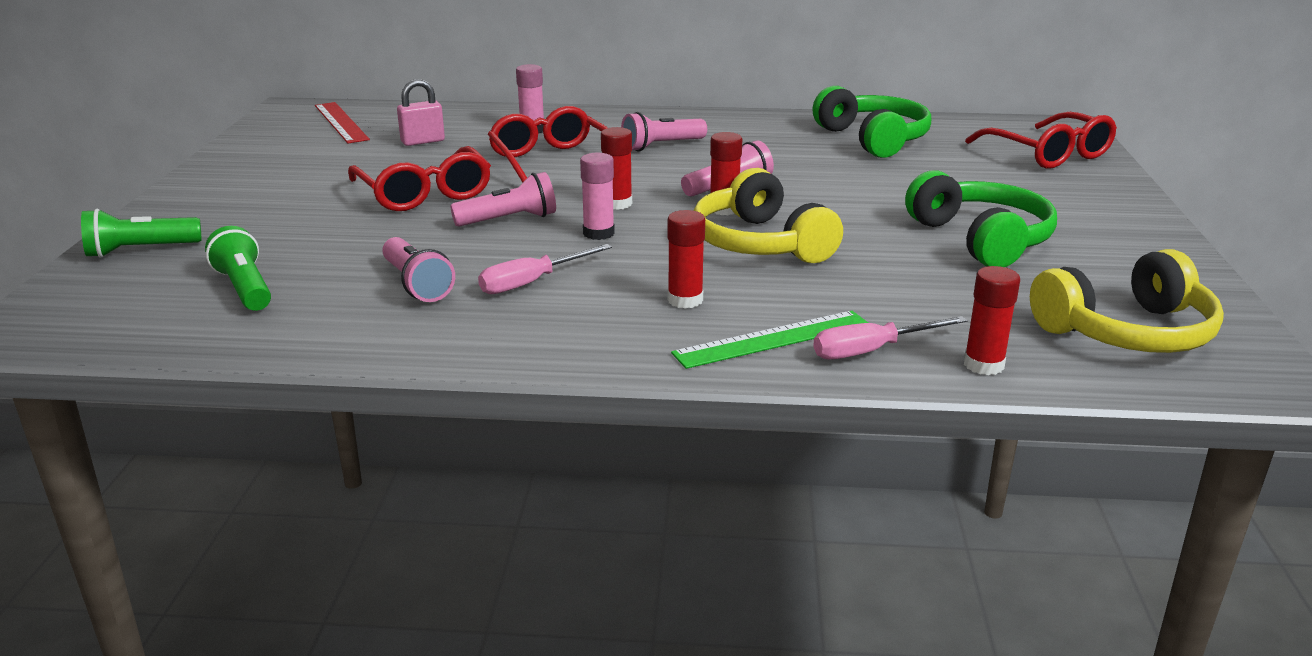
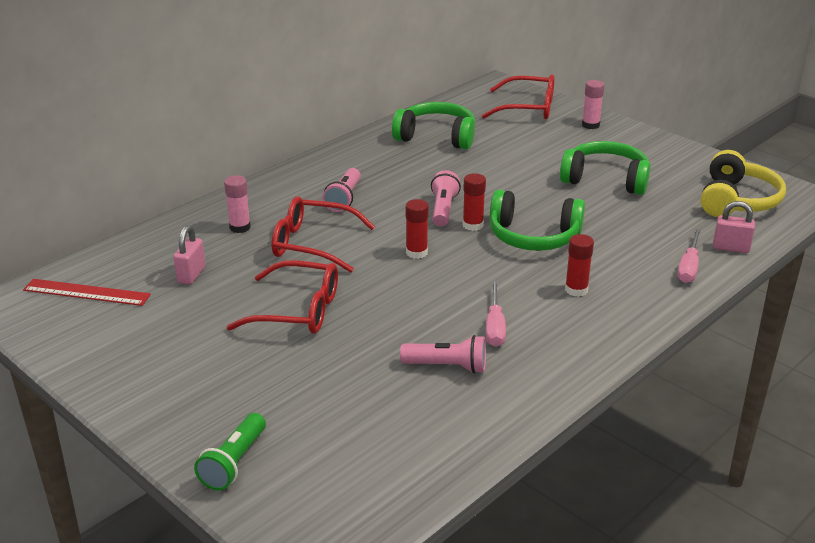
camera: 50 degrees left, 5 degrees up
green flashlight [205,226,271,311] -> none
pink flashlight [450,172,556,227] -> none
pink glue stick [580,153,615,240] -> pink glue stick moved to [582,80,605,129]
green ruler [671,311,868,369] -> none
yellow headphones [694,168,843,263] -> green headphones [490,190,585,251]
red glue stick [964,266,1020,375] -> pink padlock [713,201,755,253]

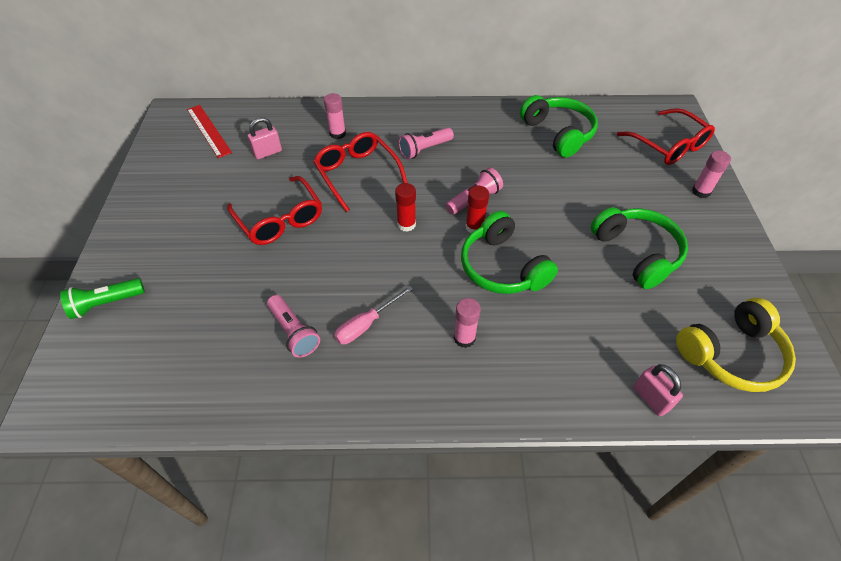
camera: 45 degrees right, 20 degrees up
red glue stick [565,234,594,297] -> pink glue stick [454,298,481,348]
pink screwdriver [677,228,701,283] -> none

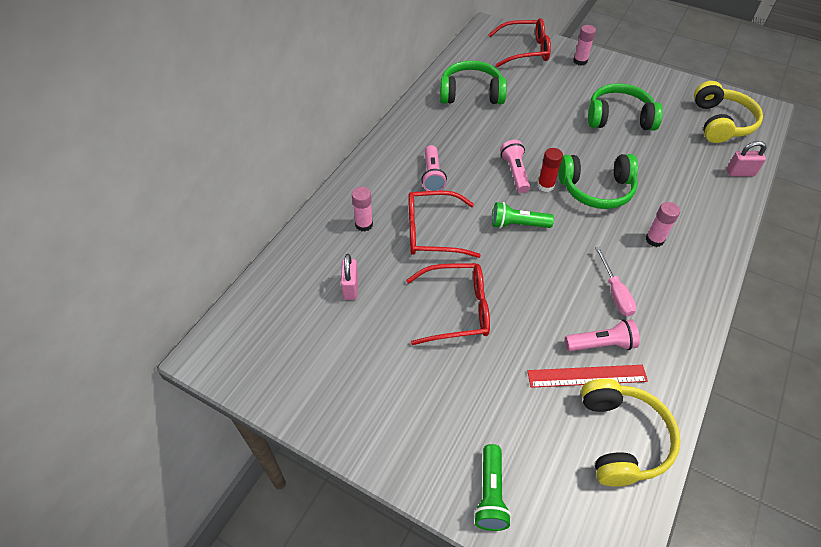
camera: 60 degrees left, 0 degrees up
red ruler [187,105,232,158] -> red ruler moved to [528,365,648,388]
red glue stick [395,183,416,232] -> green flashlight [492,202,554,229]
none -> yellow headphones [581,378,681,487]

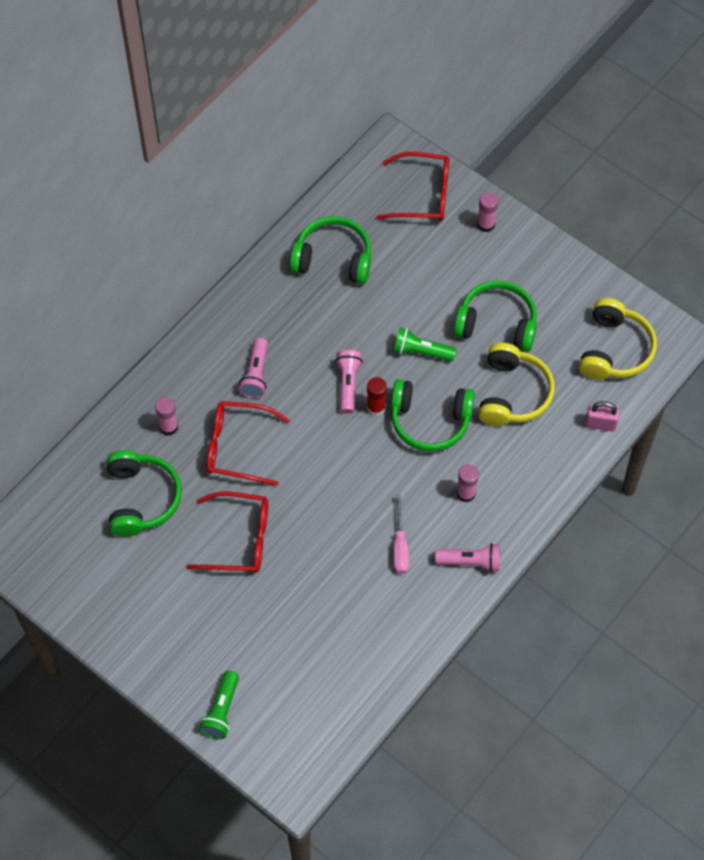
camera: 10 degrees right, 10 degrees up
pink padlock [341,254,358,300] -> green headphones [107,450,182,537]
green flashlight [492,202,554,229] -> green flashlight moved to [393,328,456,362]
red ruler [528,365,648,388] -> none
pink flashlight [565,319,640,351] -> pink flashlight moved to [435,543,500,573]
yellow headphones [581,378,681,487] -> yellow headphones moved to [478,343,555,426]

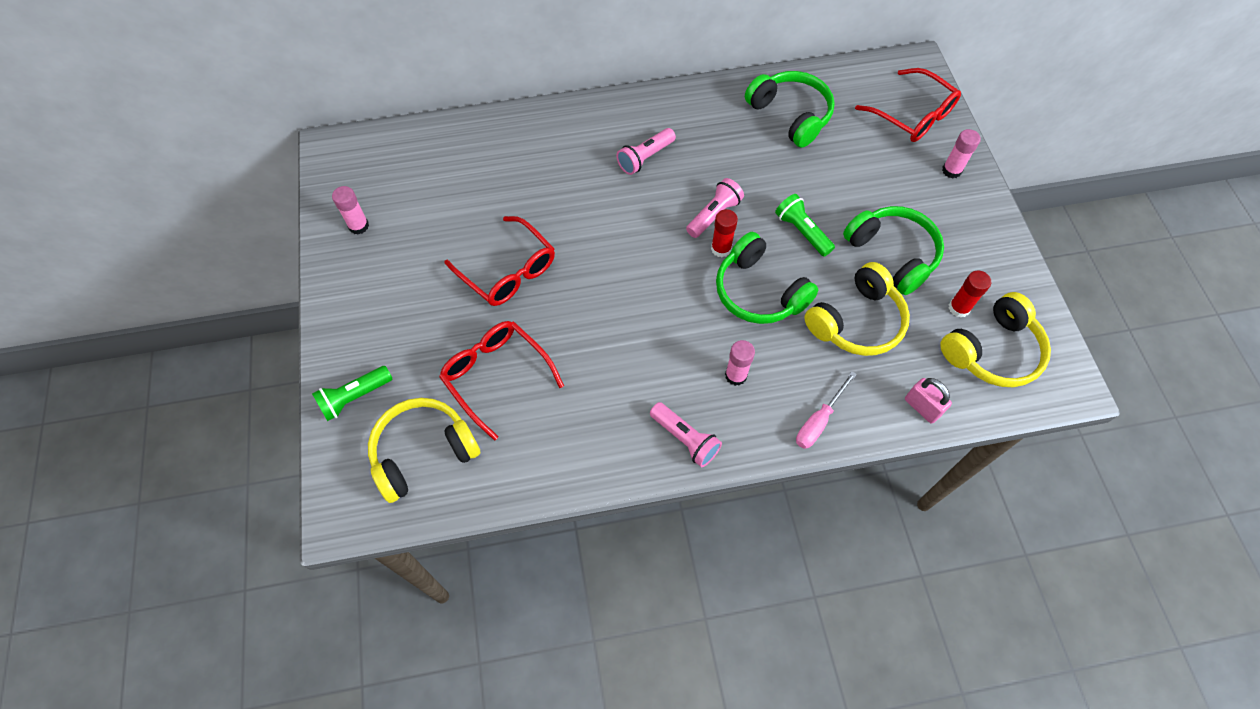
camera: 40 degrees right, 0 degrees up
green headphones [107,450,182,537] -> none
pink glue stick [155,397,178,436] -> pink glue stick moved to [332,186,369,235]
red glasses [206,401,290,486] -> red glasses moved to [439,321,564,441]
pink screwdriver [393,494,409,574] -> pink screwdriver moved to [796,371,857,449]
none -> yellow headphones [368,398,480,503]
none -> red glue stick [949,270,991,317]

